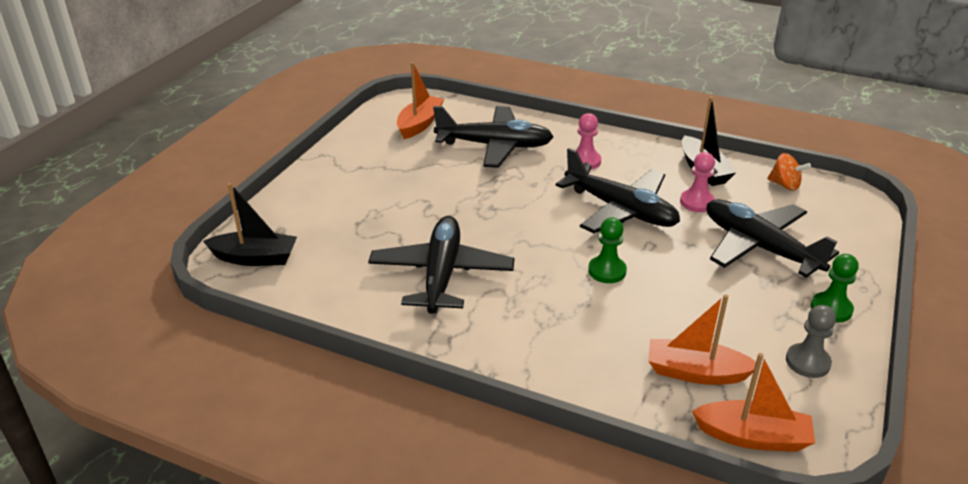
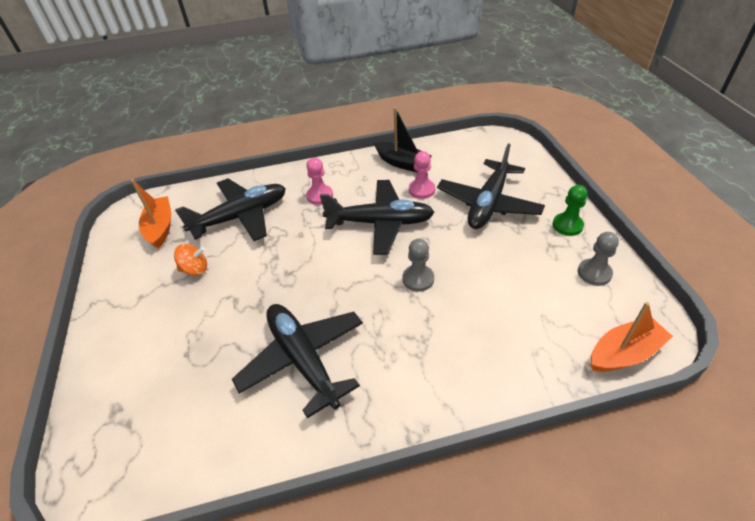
camera: 35 degrees left, 10 degrees up
black boat [203,183,297,266] -> none
green pawn [588,218,627,283] -> grey pawn [402,239,434,292]
orange boat [648,294,756,385] -> none
black plane [707,199,839,278] -> black plane turned 75 degrees counterclockwise [437,143,545,229]
orange spinning top [767,153,811,191] -> orange spinning top moved to [174,244,207,276]

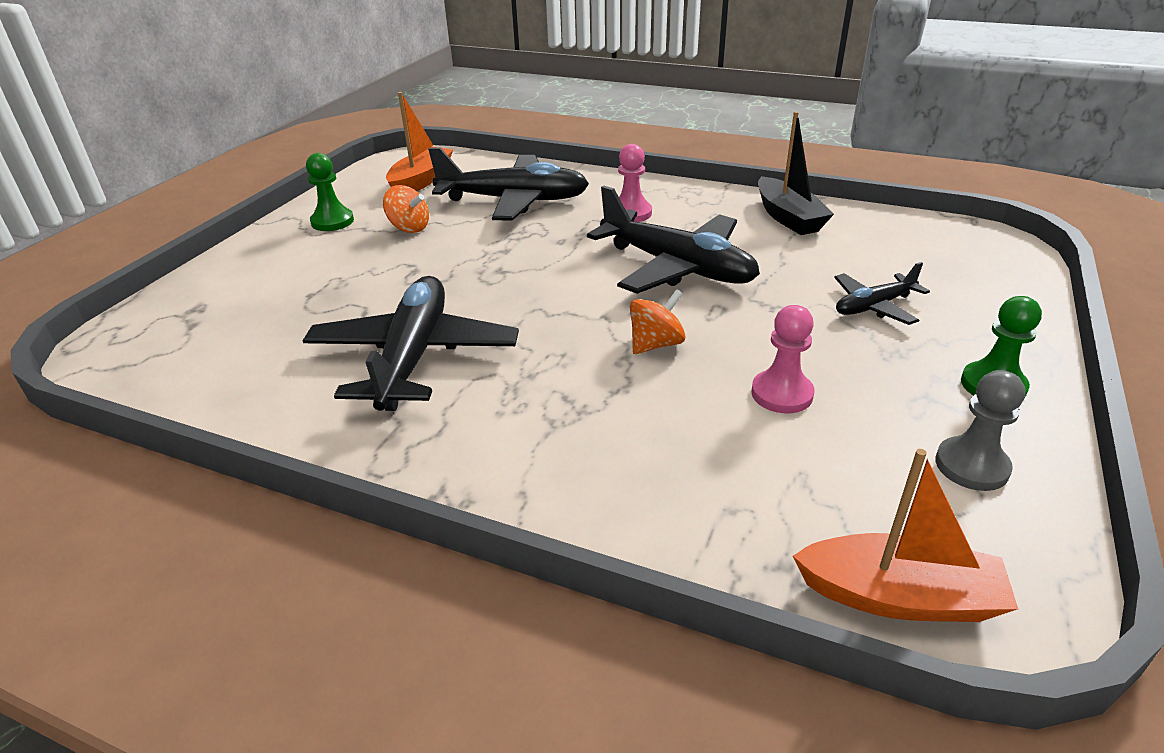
camera: 35 degrees right, 10 degrees down
grey pawn [402,239,434,292] -> orange spinning top [630,289,686,354]
pink pawn [409,151,435,199] -> pink pawn moved to [751,305,814,413]
black plane [437,143,545,229] -> black plane [834,262,930,325], size x0.52
none -> green pawn [306,153,354,231]

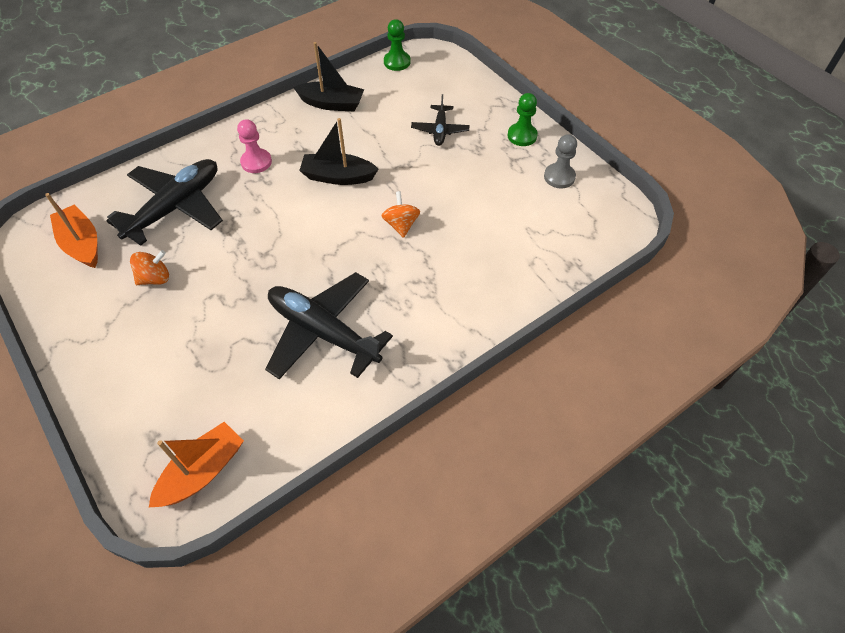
camera: 60 degrees left, 20 degrees up
green pawn [306,153,354,231] -> green pawn moved to [384,19,410,71]
black plane [587,185,760,294] -> black boat [299,118,378,185]
pink pawn [751,305,814,413] -> none
orange boat [793,449,1018,622] -> orange boat moved to [149,422,244,507]

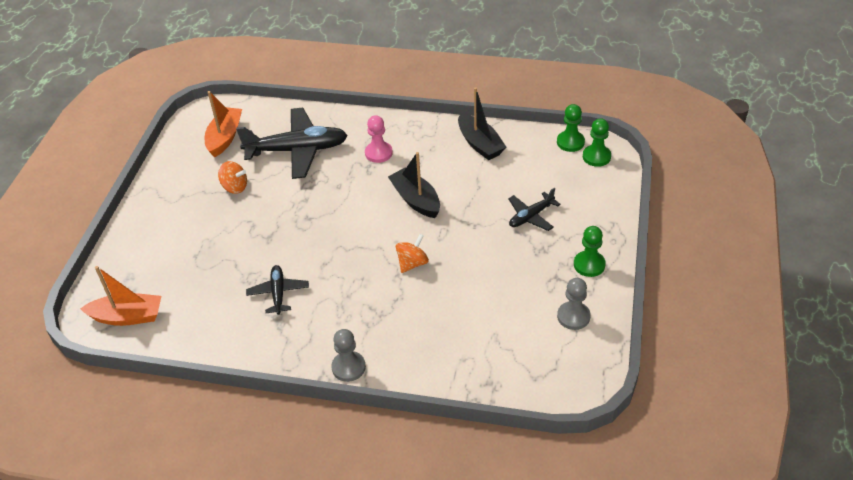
camera: 50 degrees right, 10 degrees down
black plane [265,272,393,379] -> black plane [246,265,309,315], size x0.52
none -> grey pawn [331,329,366,382]
none -> green pawn [583,118,611,167]

